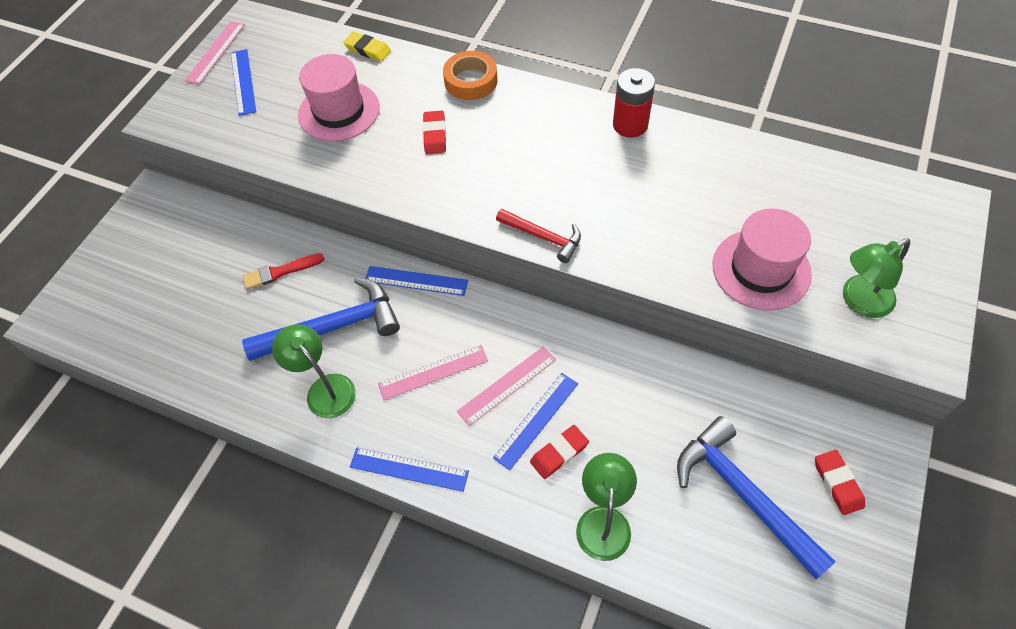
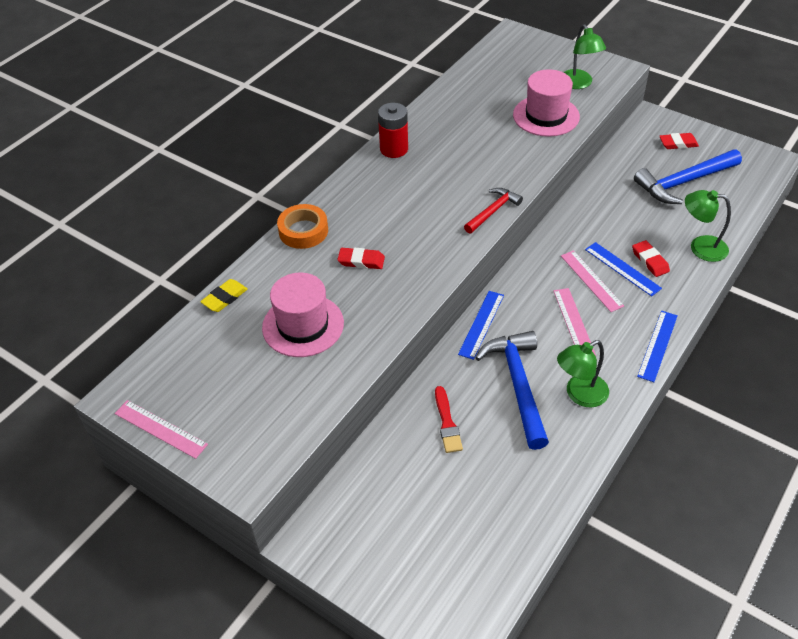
camera: 80 degrees left, 10 degrees down
blue ruler [231,49,256,116] -> none

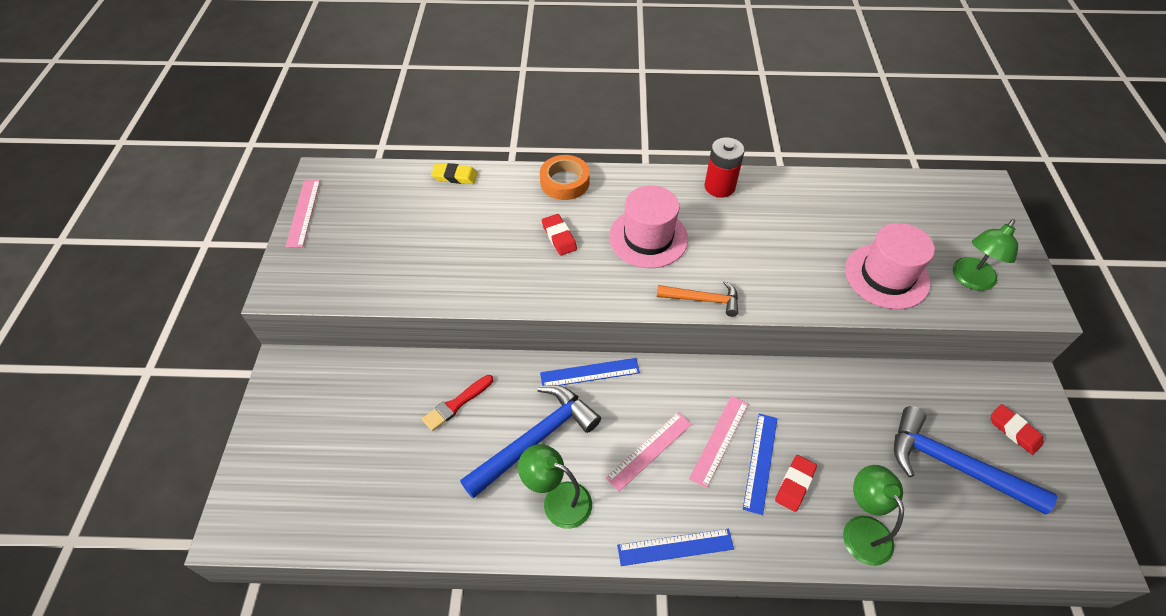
camera: 55 degrees right, 5 degrees up
pink hat [262,273,344,357] -> pink hat moved to [609,186,688,268]
red hammer [464,188,523,234] -> orange hammer [657,281,738,317]

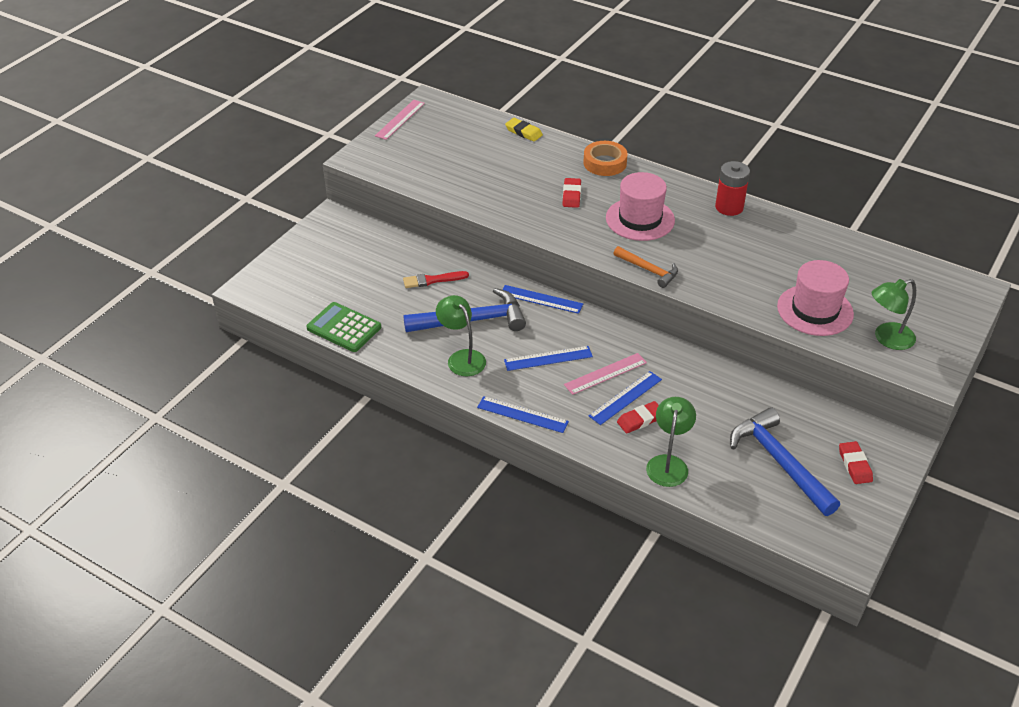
camera: 30 degrees right, 10 degrees down
pink ruler [605,412,692,492] -> blue ruler [504,346,593,371]
none -> green calculator [306,302,381,352]

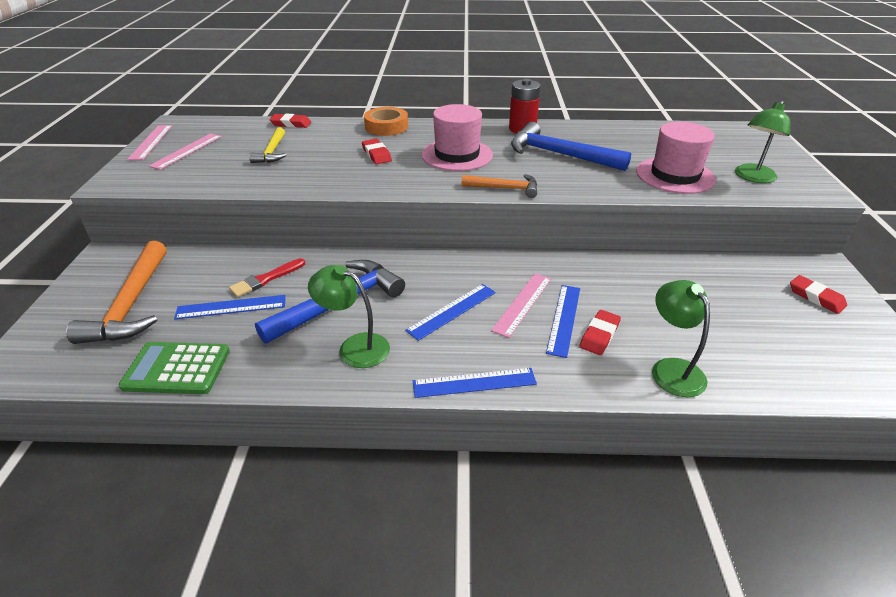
camera: 30 degrees left, 5 degrees down
blue ruler [502,285,583,314] -> blue ruler moved to [174,295,286,319]
yellow eraser [505,118,543,142] -> red eraser [269,114,311,128]
blue hammer [730,407,840,516] -> blue hammer moved to [511,122,631,171]
none -> orange hammer [66,241,166,344]
none -> pink ruler [148,133,222,170]
none -> yellow hammer [249,127,286,163]

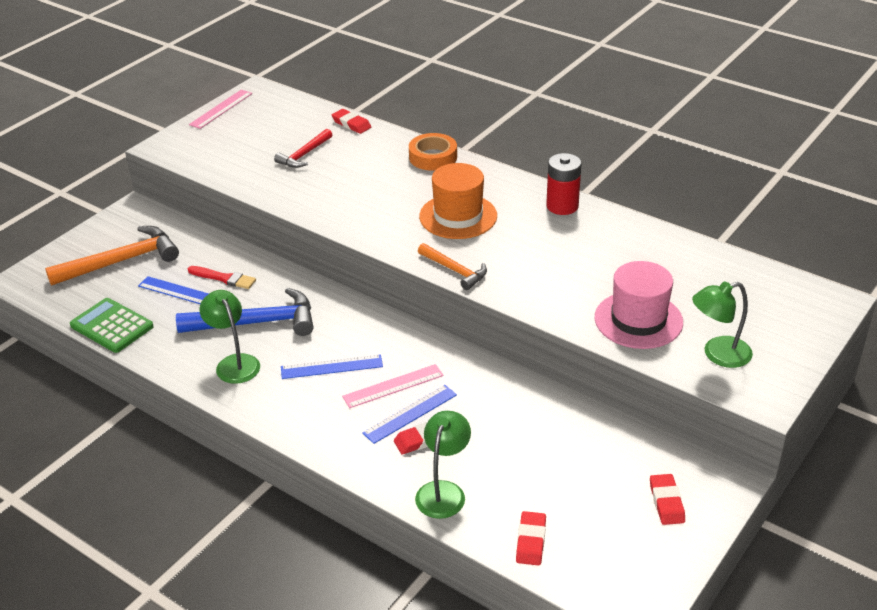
camera: 35 degrees right, 0 degrees up
orange hammer [66,241,166,344] -> orange hammer turned 150 degrees counterclockwise [45,226,179,286]
pink ruler [148,133,222,170] -> none
red brush [229,258,305,297] -> red brush turned 150 degrees counterclockwise [188,266,256,289]
yellow hammer [249,127,286,163] -> red hammer [274,129,332,168]
red eraser [362,139,392,164] -> red eraser moved to [516,511,546,566]
blue ruler [413,368,537,398] -> none
pink hat [422,104,493,171] -> orange hat [419,163,497,239]
blue hammer [511,122,631,171] -> none

